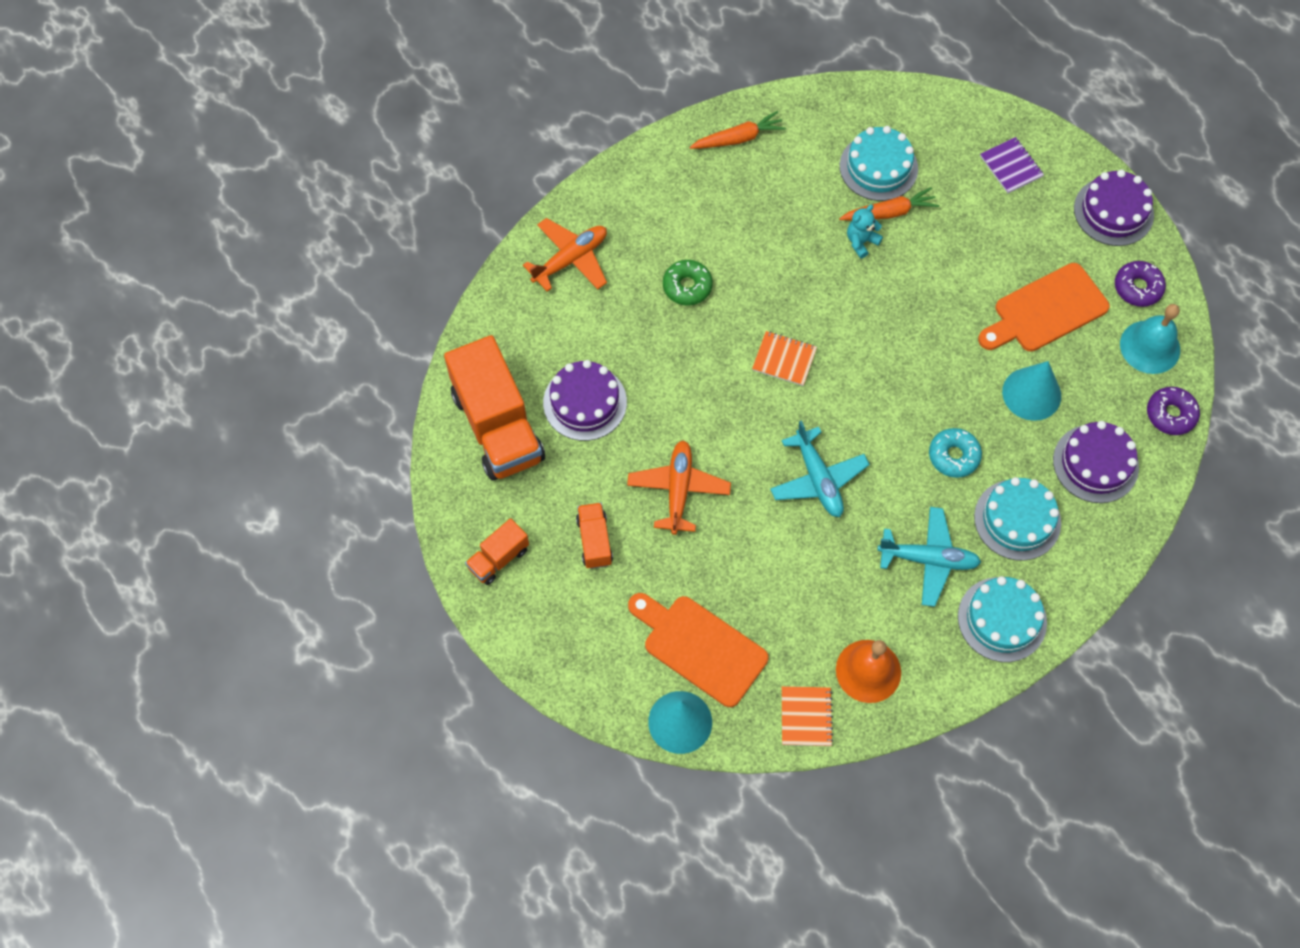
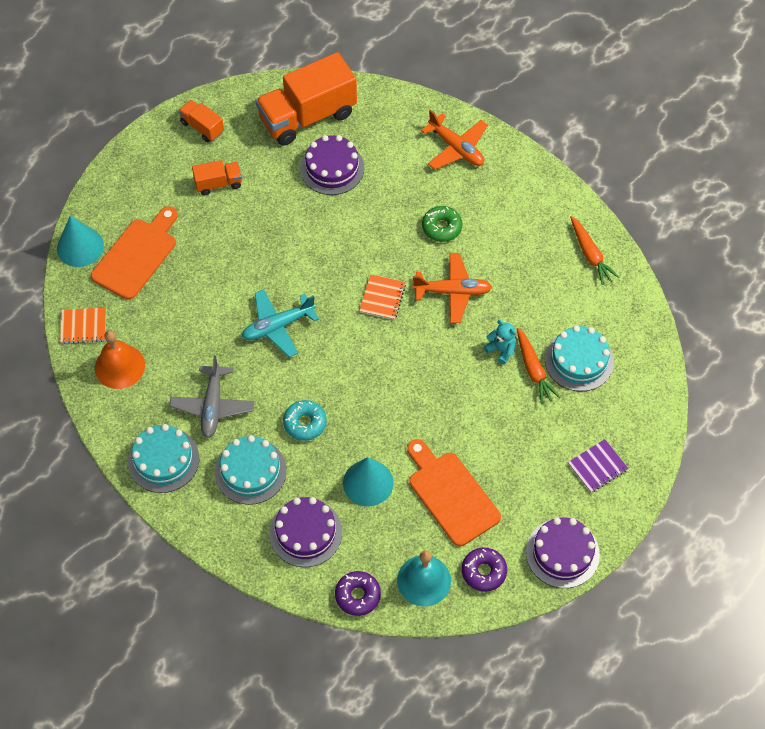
camera: 85 degrees right, 5 degrees down
orange plane [627,440,731,535] -> orange plane moved to [413,253,492,323]
turquoise plane [877,507,981,607] -> grey plane [169,355,254,438]

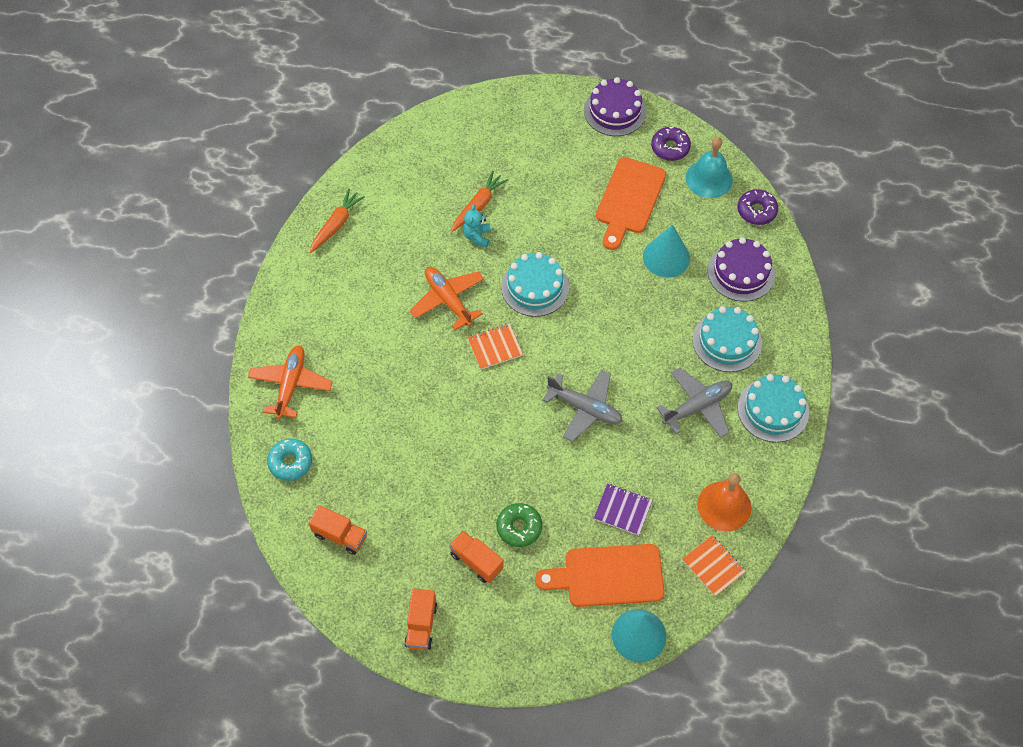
camera: 125 degrees left, 0 degrees up
turquoise plane [242,289,319,357] -> grey plane [543,369,623,442]
orange truck [255,52,357,145] -> orange truck [309,505,367,555], size x0.48
turquoise donut [283,400,327,441] -> turquoise donut moved to [267,438,312,481]
purple cake [300,135,365,195] -> none
green donut [422,206,462,242] -> green donut moved to [496,503,542,547]
turquoise cake [545,325,614,392] -> turquoise cake moved to [501,252,569,317]
purple notebook [568,439,628,493] -> purple notebook moved to [594,484,652,536]

